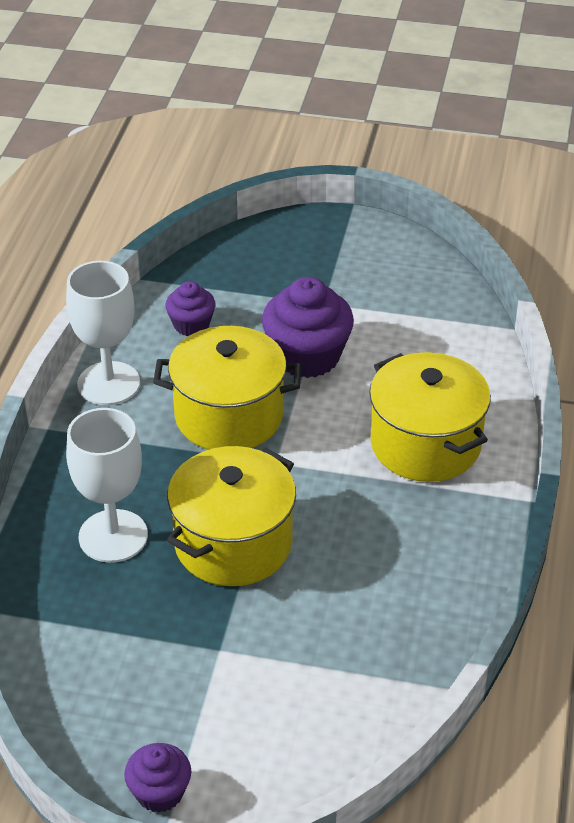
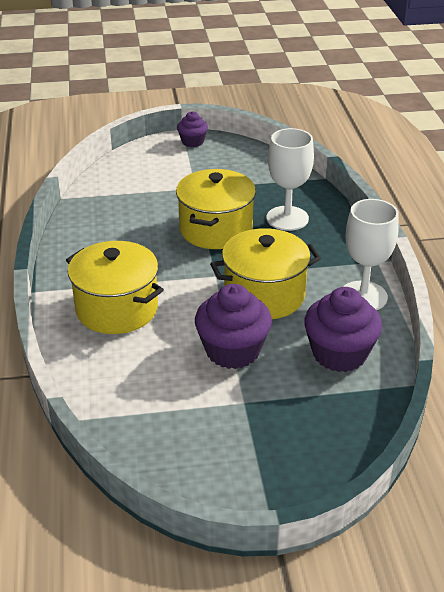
camera: 160 degrees right, 5 degrees down
purple cupcake [165,281,215,336] -> purple cupcake [304,287,382,372], size x1.78

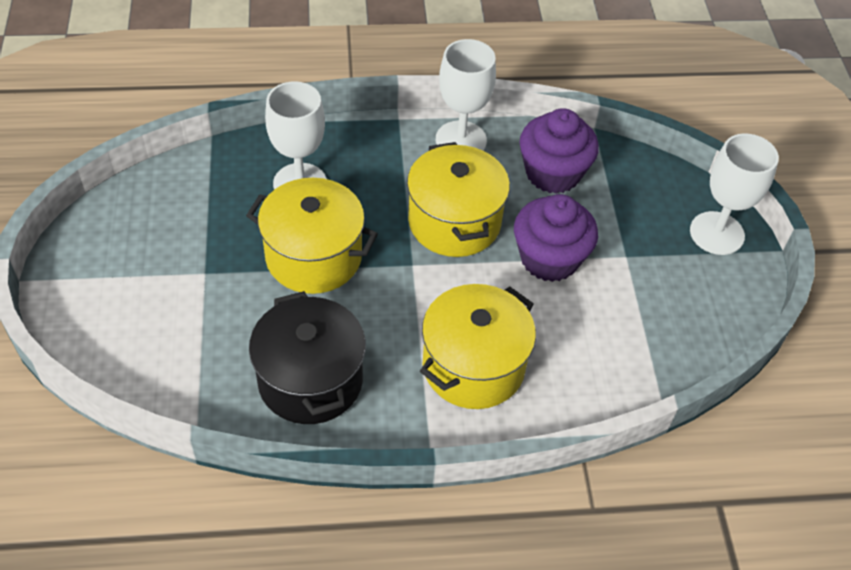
camera: 90 degrees left, 15 degrees up
purple cupcake [177,111,208,147] -> none
none -> black pot [249,291,366,424]
none -> white goblet [690,133,779,255]

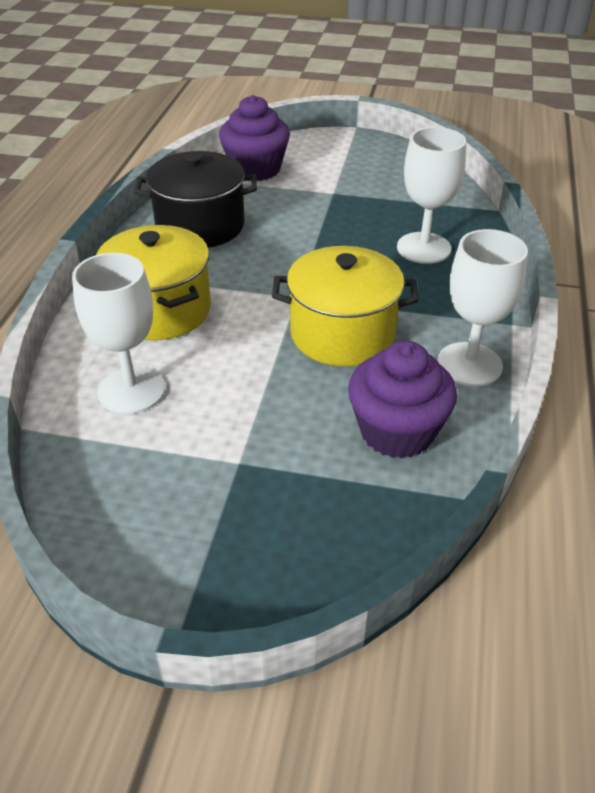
camera: 110 degrees right, 10 degrees down
yellow pot [246,178,378,294] -> none
purple cupcake [514,194,598,282] -> purple cupcake moved to [219,95,290,181]
white goblet [690,133,779,255] -> white goblet moved to [72,253,165,414]

